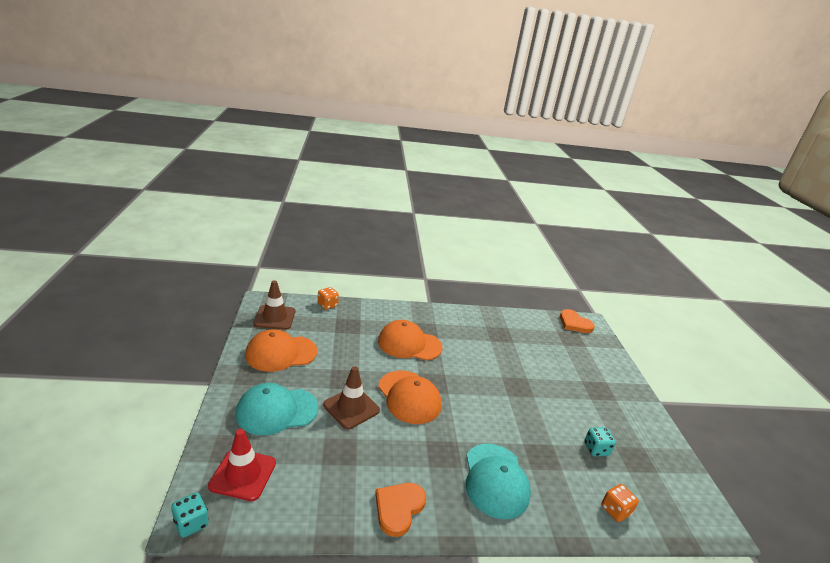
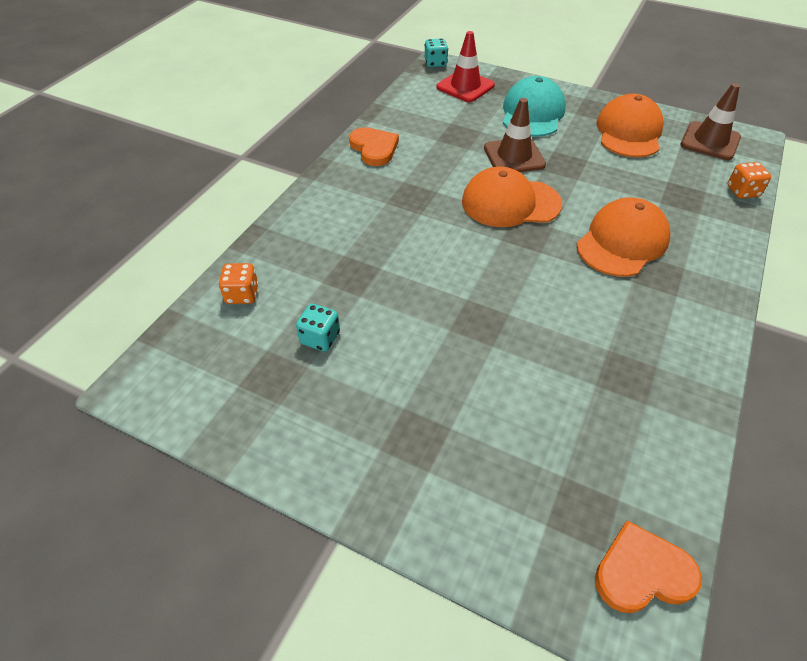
camera: 125 degrees right, 20 degrees up
turquoise cap [466,444,531,519] -> none

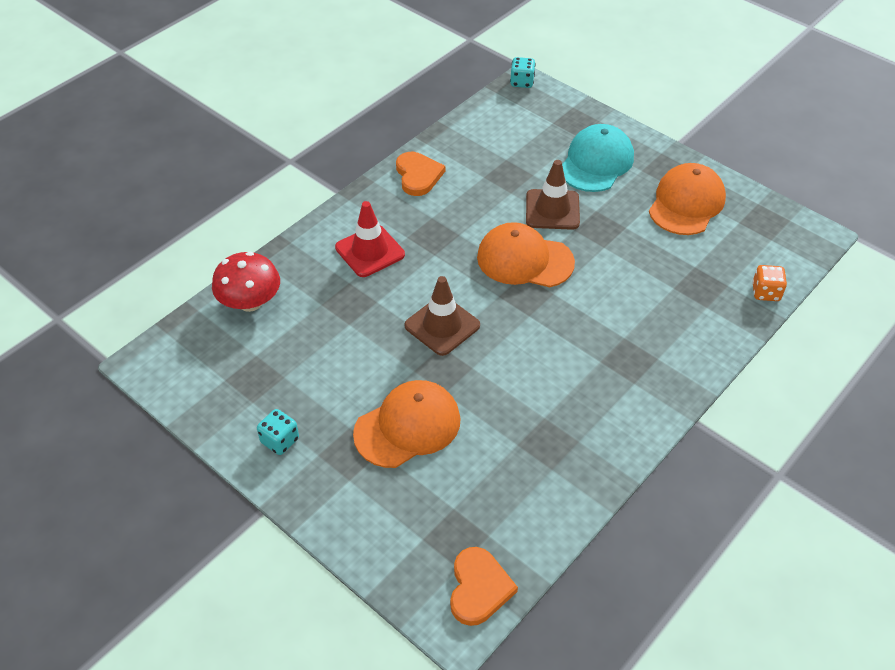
camera: 15 degrees right, 0 degrees up
orange dice [219,263,259,304] -> red mushroom [212,252,280,312]
turquoise dice [296,304,340,351] -> turquoise dice moved to [257,409,299,455]
red traffic cone [437,31,495,102] -> red traffic cone moved to [335,201,405,277]
orange cap [576,197,670,277] -> orange cap moved to [353,380,460,468]
orange heart [595,520,702,613] -> orange heart turned 90 degrees clockwise [450,547,518,626]
brown traffic cone [680,83,741,160] -> brown traffic cone moved to [404,276,480,356]

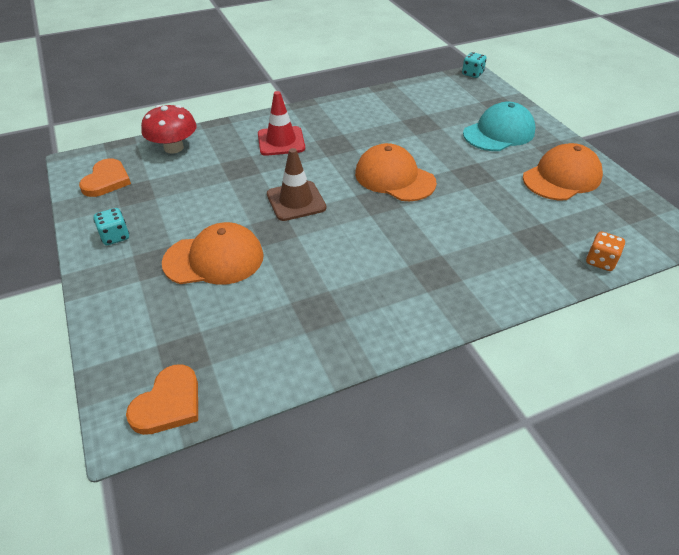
camera: 25 degrees right, 5 degrees down
orange heart [396,152,445,196] -> orange heart moved to [79,158,131,197]
brown traffic cone [526,160,580,230] -> none

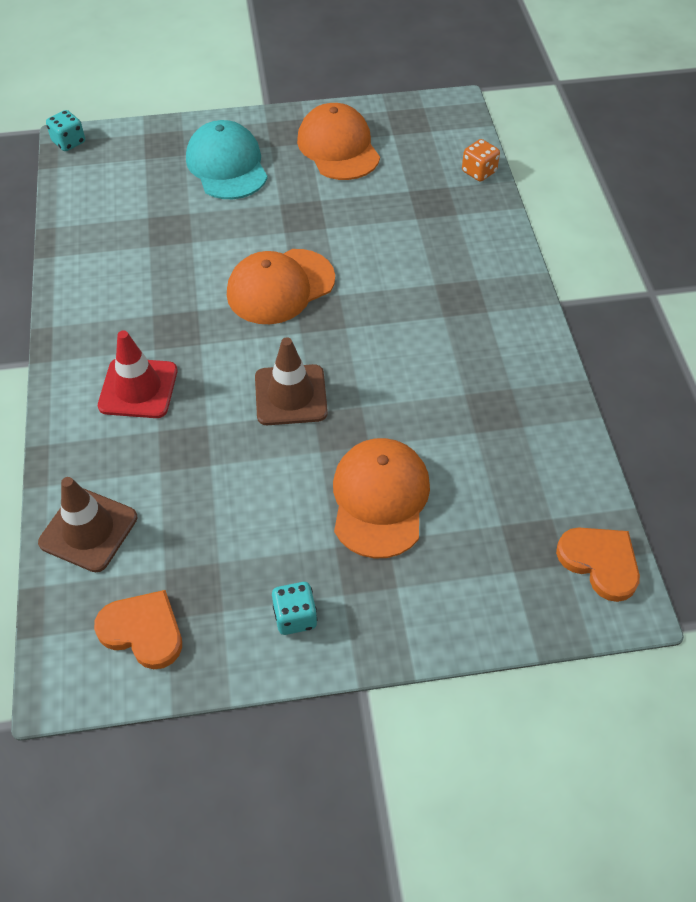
camera: 75 degrees left, 10 degrees up
red mushroom [141,105,197,154] -> brown traffic cone [38,477,137,573]

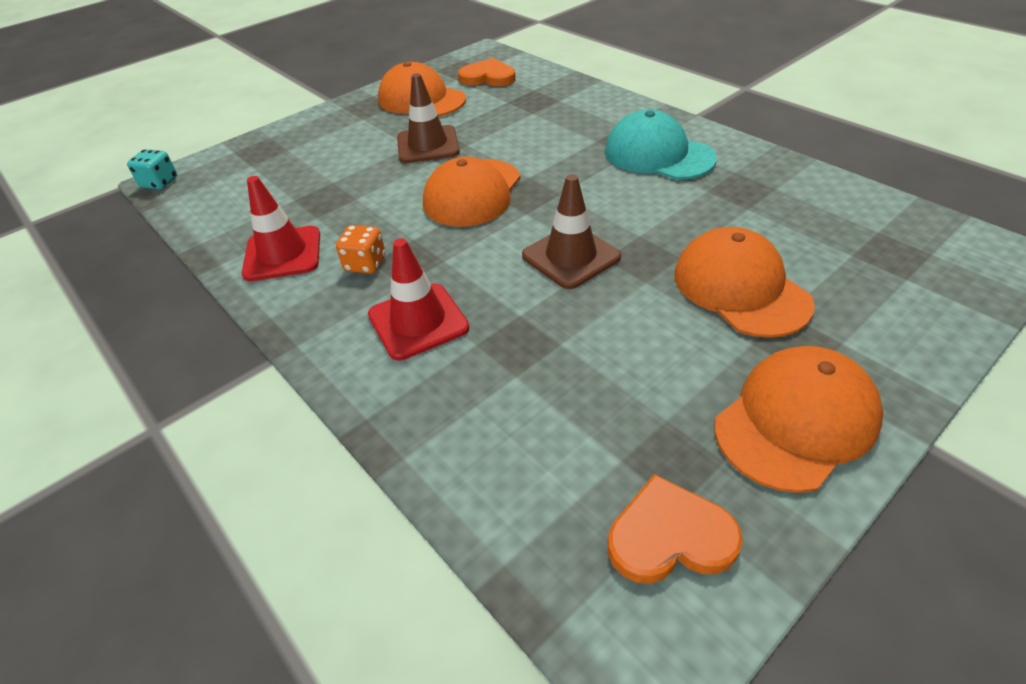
camera: 30 degrees left, 10 degrees down
brown traffic cone [38,477,137,573] -> brown traffic cone moved to [397,73,460,163]
turquoise cap [186,120,268,199] -> turquoise cap moved to [605,110,717,180]
turquoise dice [272,582,317,635] -> orange cap [714,346,883,493]
orange dice [462,139,500,182] -> orange dice moved to [336,225,385,274]
orange heart [556,528,640,602] -> orange heart moved to [458,58,515,86]
none -> red traffic cone [242,176,320,281]

